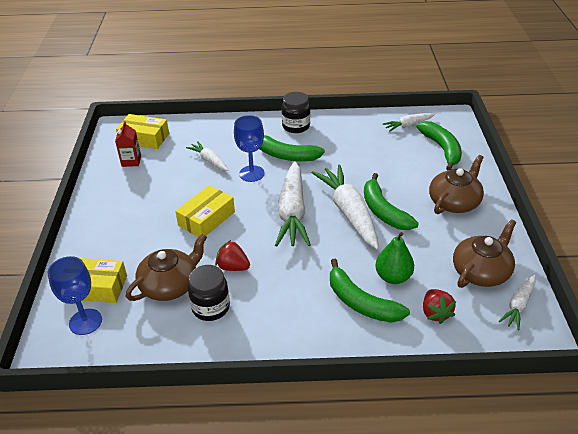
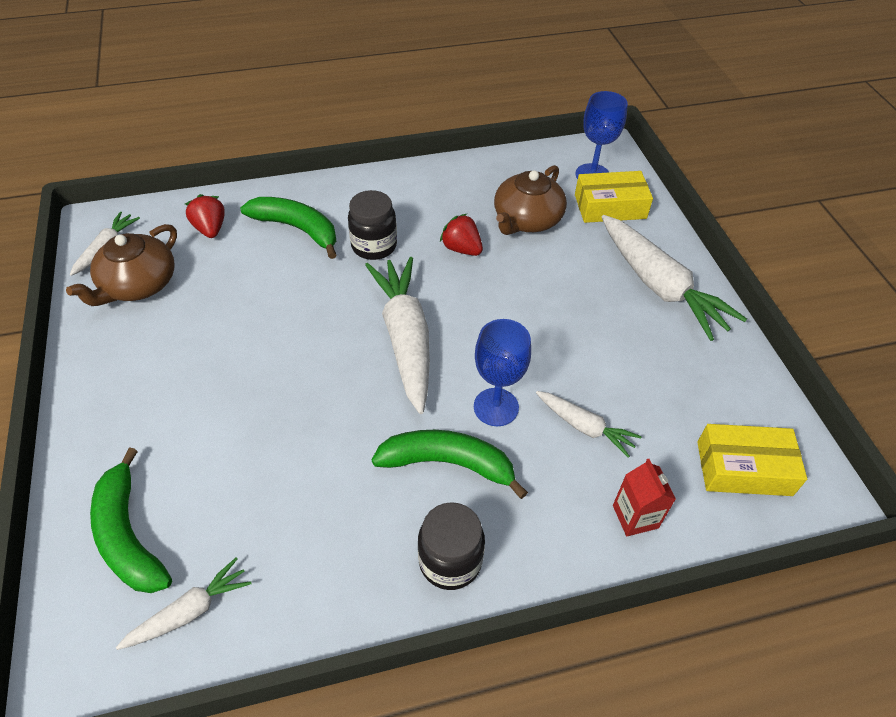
camera: 165 degrees right, 10 degrees up
red carton [115,121,141,167] -> red carton moved to [613,459,676,536]
yellow box [175,185,235,237] -> none
black jar [188,265,230,321] -> black jar moved to [348,190,397,260]
red strawberry [215,240,250,271] -> red strawberry turned 150 degrees counterclockwise [440,214,483,256]
white carrot [312,165,379,249] -> white carrot moved to [602,215,747,341]
green banana [364,173,419,230] -> none
green pear [375,232,414,284] -> none
brown teapot [429,155,484,214] -> none

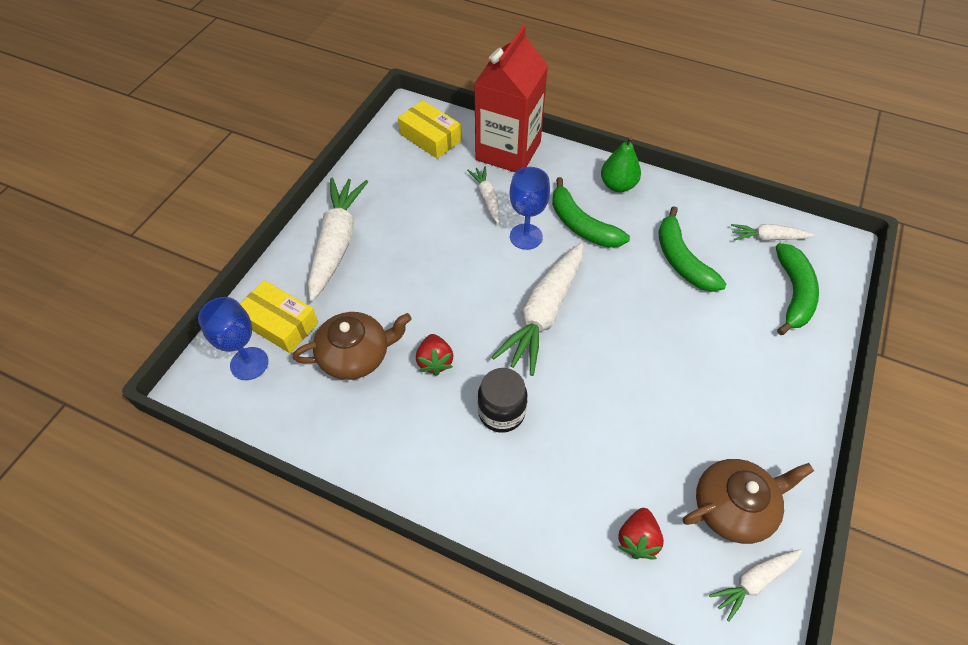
camera: 140 degrees left, 5 degrees up
green banana [240,197,336,259] -> green banana moved to [658,206,726,292]
black jar [418,502,485,590] -> green pear [601,136,641,192]
red carton [613,459,676,536] -> red carton [474,26,548,172], size x2.39

